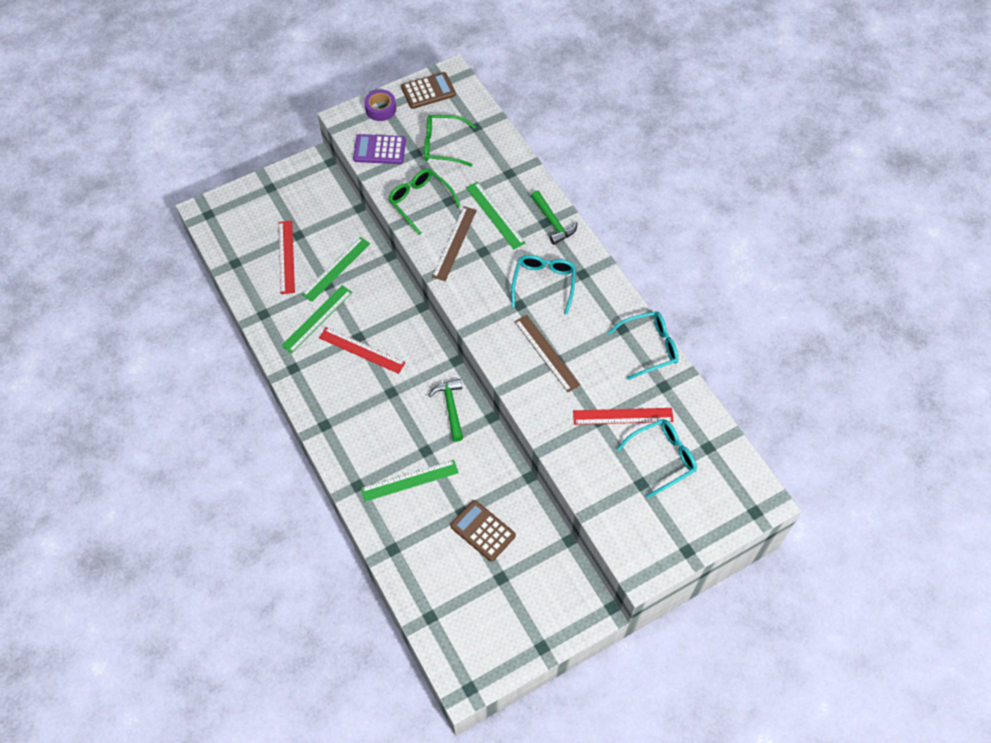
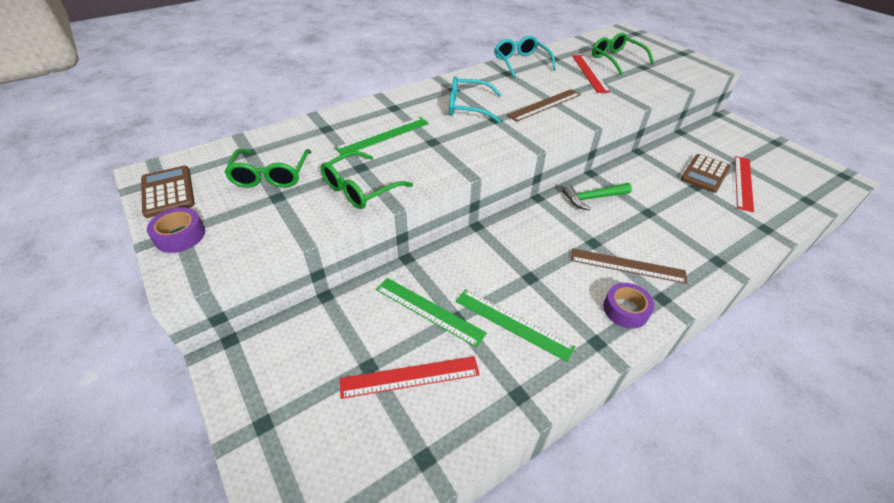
camera: 95 degrees left, 15 degrees down
red ruler [319,327,406,374] -> red ruler moved to [735,156,754,212]
purple calculator [353,134,406,164] -> none
green ruler [361,460,459,502] -> none
brown ruler [432,206,477,281] -> brown ruler moved to [571,248,687,284]
green hammer [531,191,577,245] -> none
turquoise glasses [617,419,697,498] -> green glasses [592,32,654,75]
none -> purple tape [603,283,654,329]

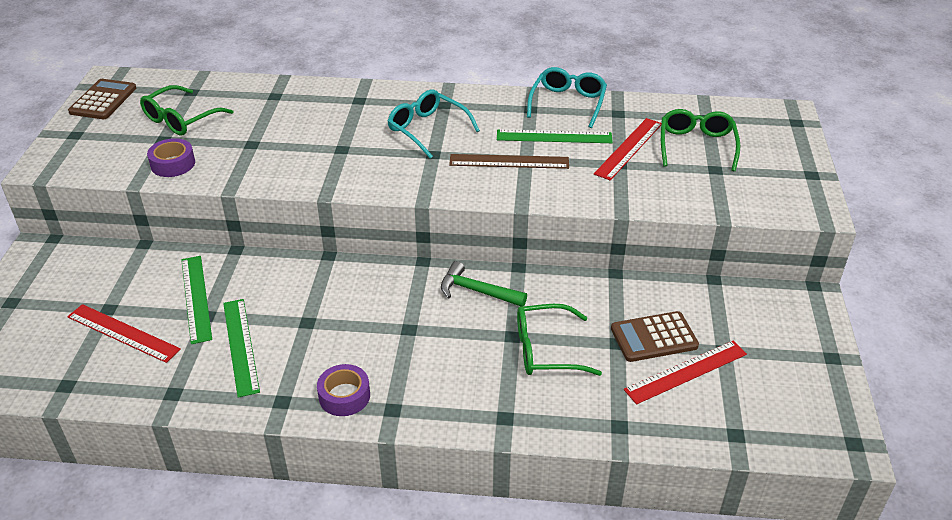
camera: 40 degrees right, 5 degrees down
purple tape [147,207,205,253] -> purple tape moved to [147,138,195,177]
green glasses [321,151,413,209] -> green glasses moved to [517,304,602,376]
green ruler [335,117,429,155] -> green ruler moved to [497,129,613,143]
brown ruler [571,248,687,284] -> none

